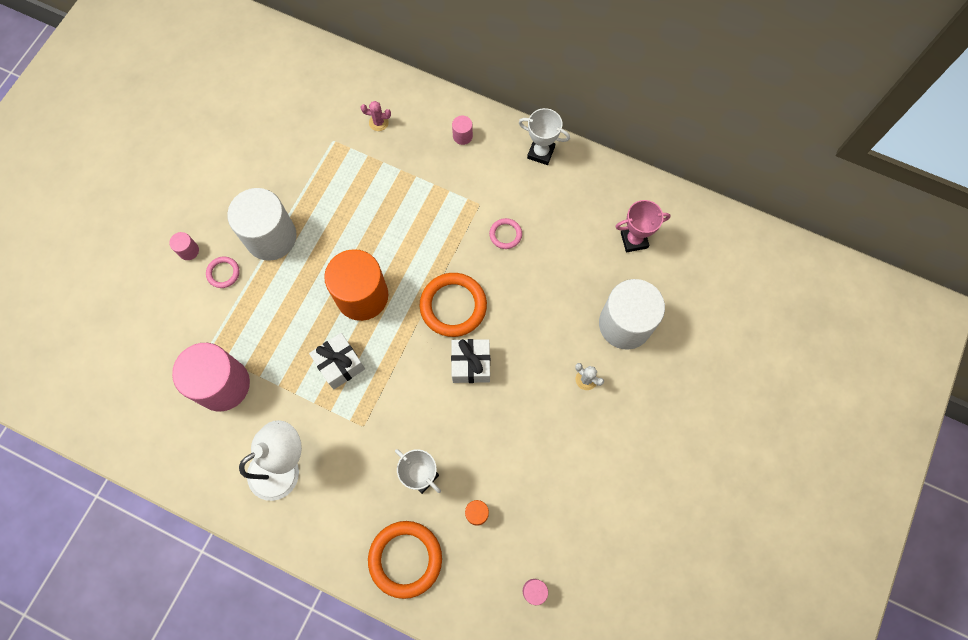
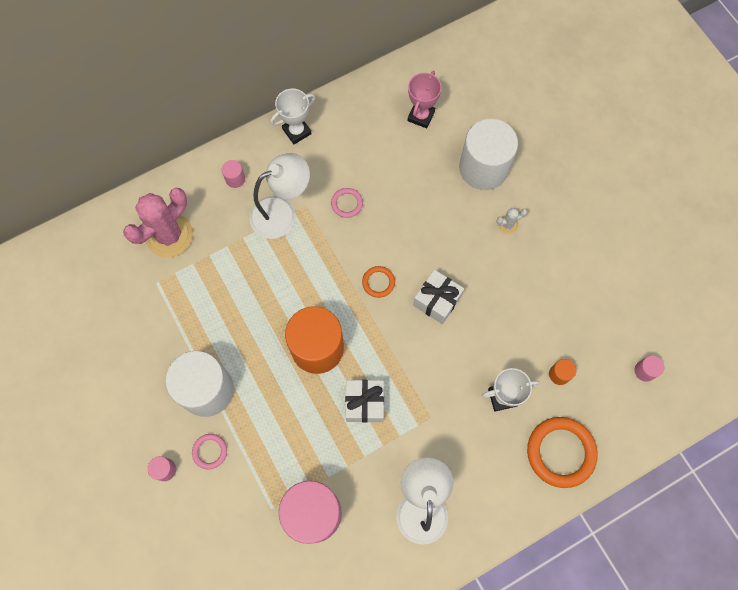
camera: 55 degrees left, 0 degrees up
pink cactus [361,101,391,131] -> pink cactus [123,188,193,258], size x2.34
orange ring [419,273,487,337] -> orange ring [362,266,395,298], size x0.51
none -> white lamp [249,153,310,239]

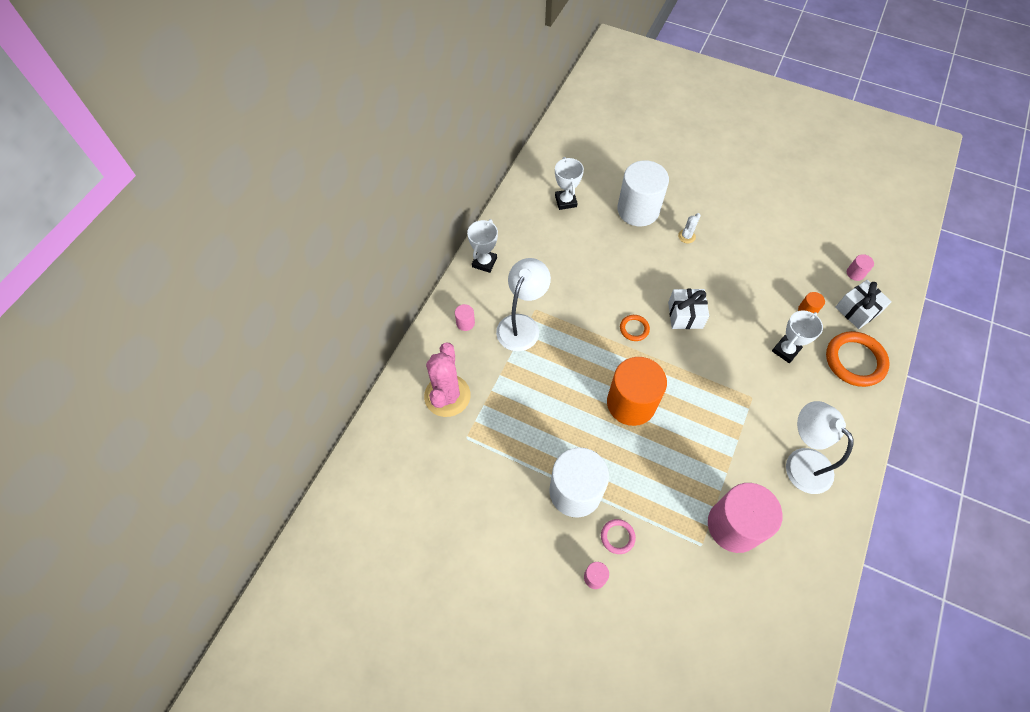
camera: 35 degrees left, 10 degrees down
pink ring [331,188,363,218] -> none
white gift [345,380,384,423] -> white gift moved to [835,280,892,329]
pink trophy [408,71,442,128] -> white trophy [555,157,584,210]

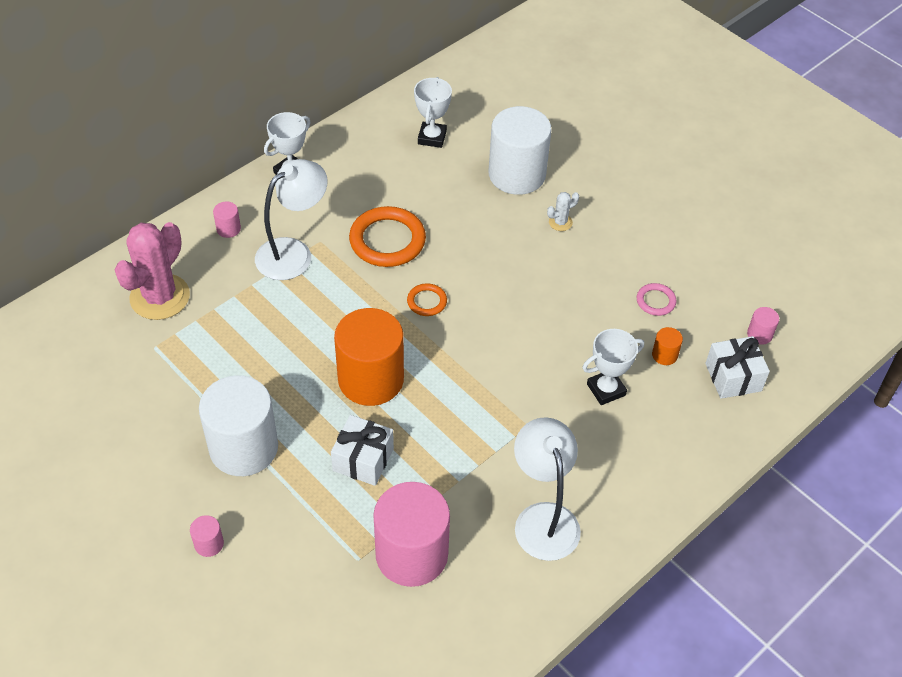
camera: 20 degrees right, 10 degrees down
pink ring [601,519,636,554] -> pink ring moved to [637,283,676,316]
white gift [668,289,709,329] -> white gift moved to [331,415,394,486]
orange ring [826,331,890,387] -> orange ring moved to [349,206,426,267]

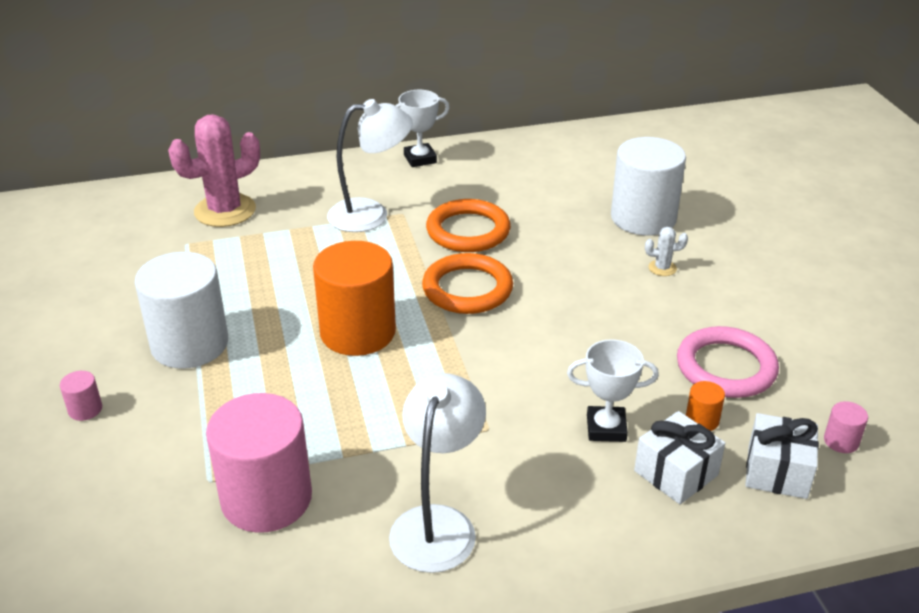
camera: 30 degrees right, 15 degrees down
pink cylinder [213,202,241,238] -> none
white gift [331,415,394,486] -> white gift moved to [634,411,725,504]
orange ring [407,283,447,316] -> orange ring [422,253,513,314], size x1.98
white trophy [414,77,452,148] -> none
pink ring [637,283,676,316] -> pink ring [677,326,779,398], size x1.98

